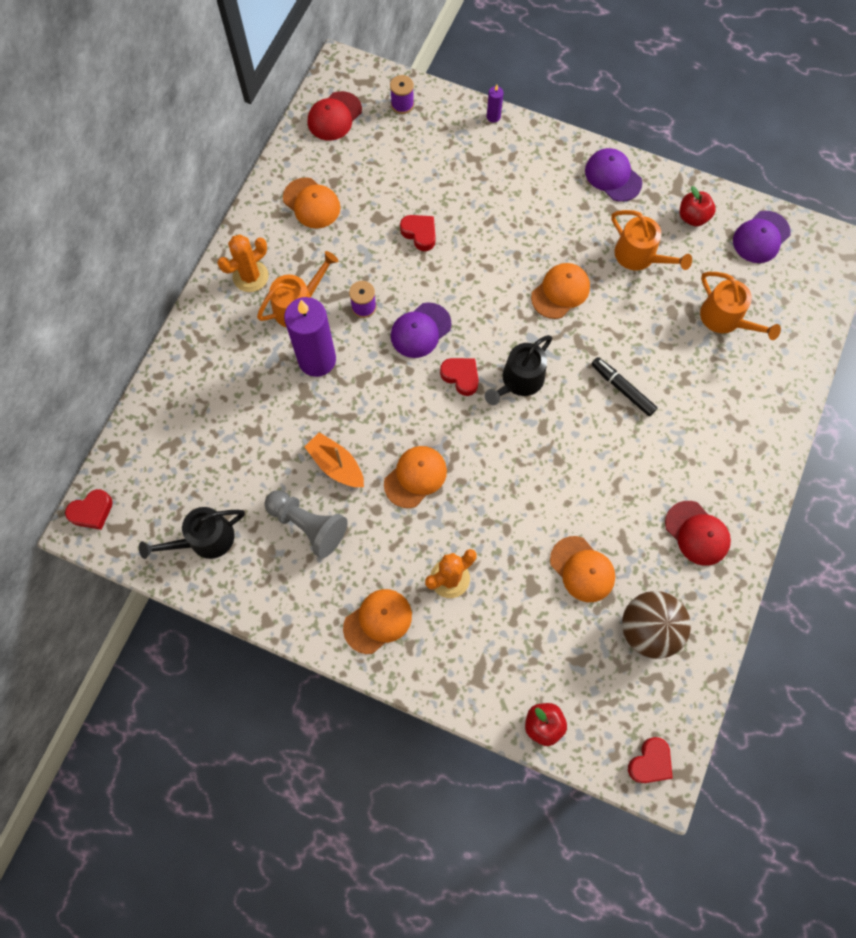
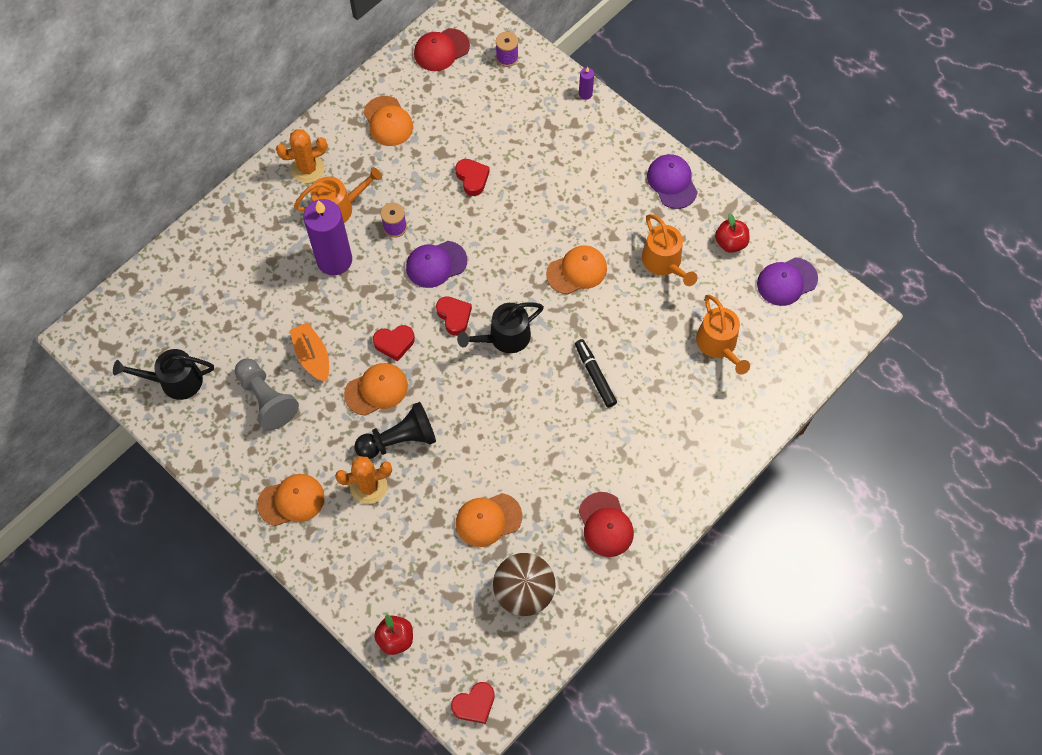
camera: 20 degrees right, 5 degrees down
red heart [65,489,113,530] -> red heart moved to [373,325,415,361]
orange cap [550,536,615,602] -> orange cap turned 90 degrees clockwise [456,493,522,547]
none -> black pawn [354,402,436,459]

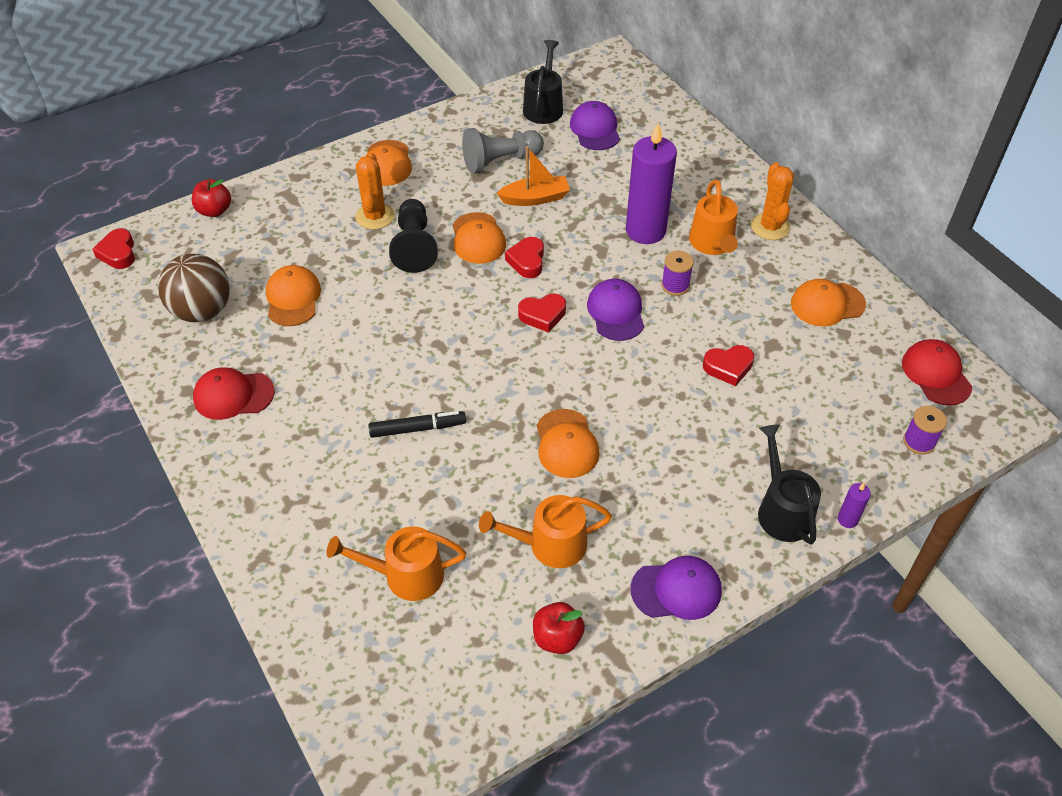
camera: 105 degrees right, 15 degrees down
black watering can [457,302,544,353] -> black watering can moved to [758,424,821,545]
purple cap [757,257,818,306] -> purple cap moved to [570,101,620,150]

